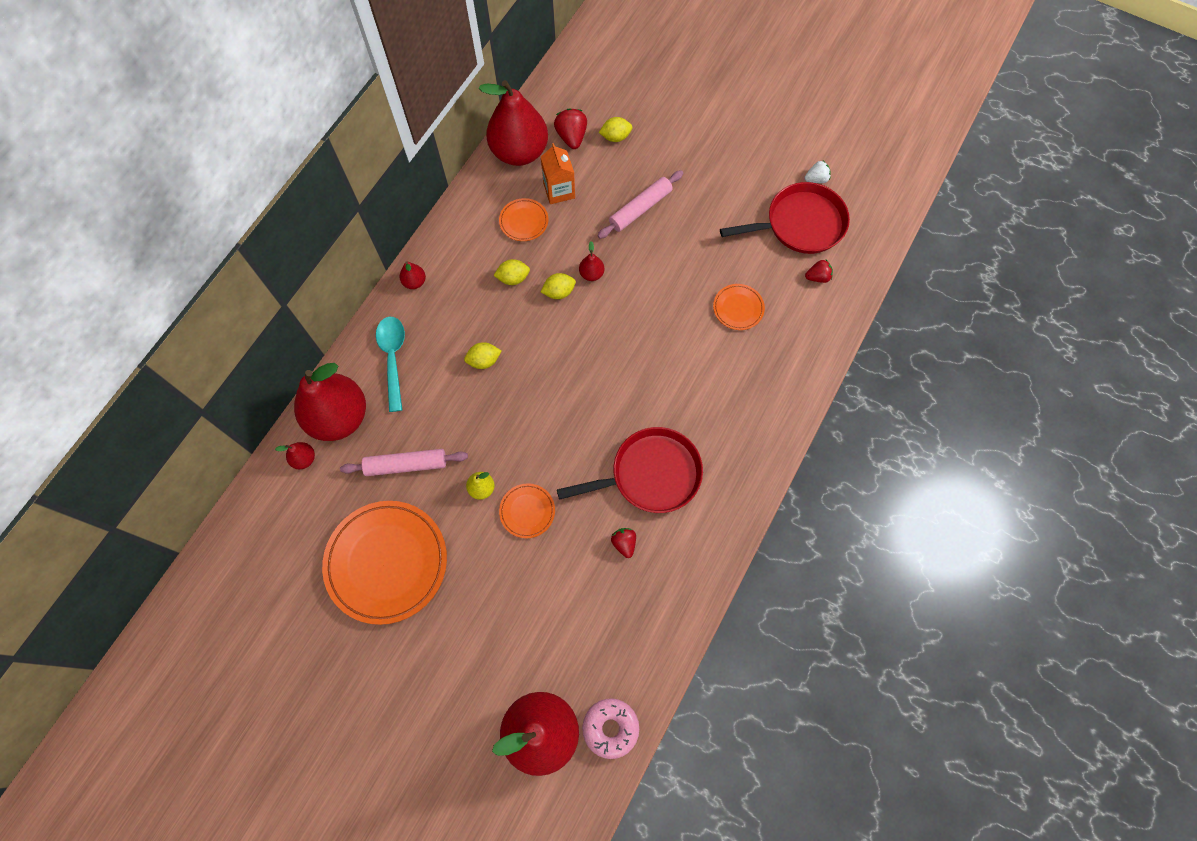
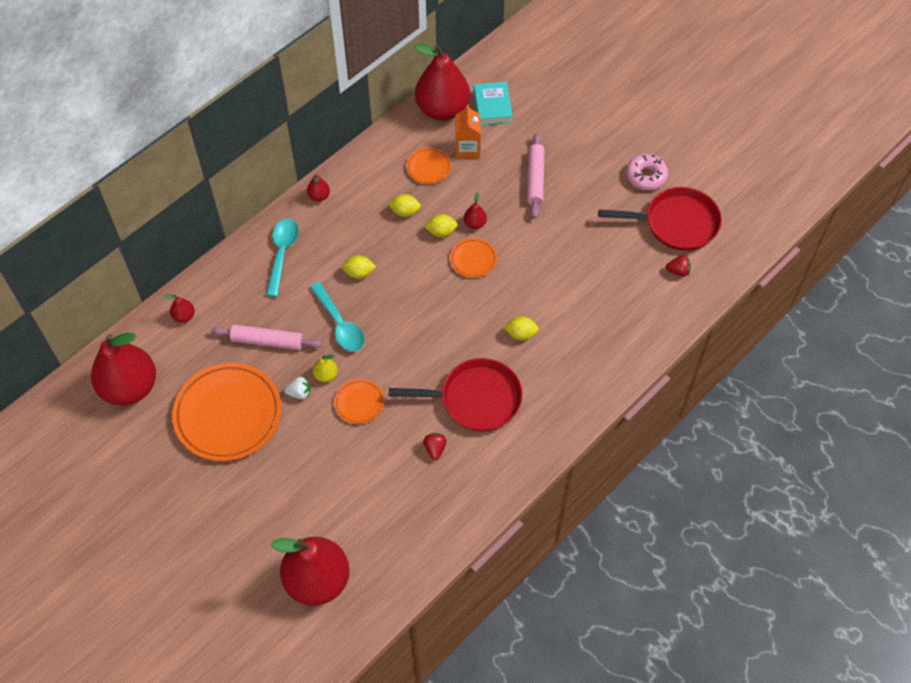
camera: 15 degrees right, 10 degrees down
red pear [294,363,366,441] -> red pear moved to [91,333,156,406]
red strawberry [554,108,587,149] -> turquoise book [474,82,513,126]
pink donut [582,698,639,759] -> pink donut moved to [626,154,668,190]
pink rolling pin [597,170,683,239] -> pink rolling pin turned 60 degrees counterclockwise [527,133,545,218]
yellow lemon [599,117,632,142] -> yellow lemon moved to [504,316,539,341]
orange plate [713,284,765,330] -> orange plate moved to [450,238,497,278]
white strawberry [805,161,831,183] -> white strawberry moved to [284,377,311,399]
none -> turquoise spoon [310,282,365,352]

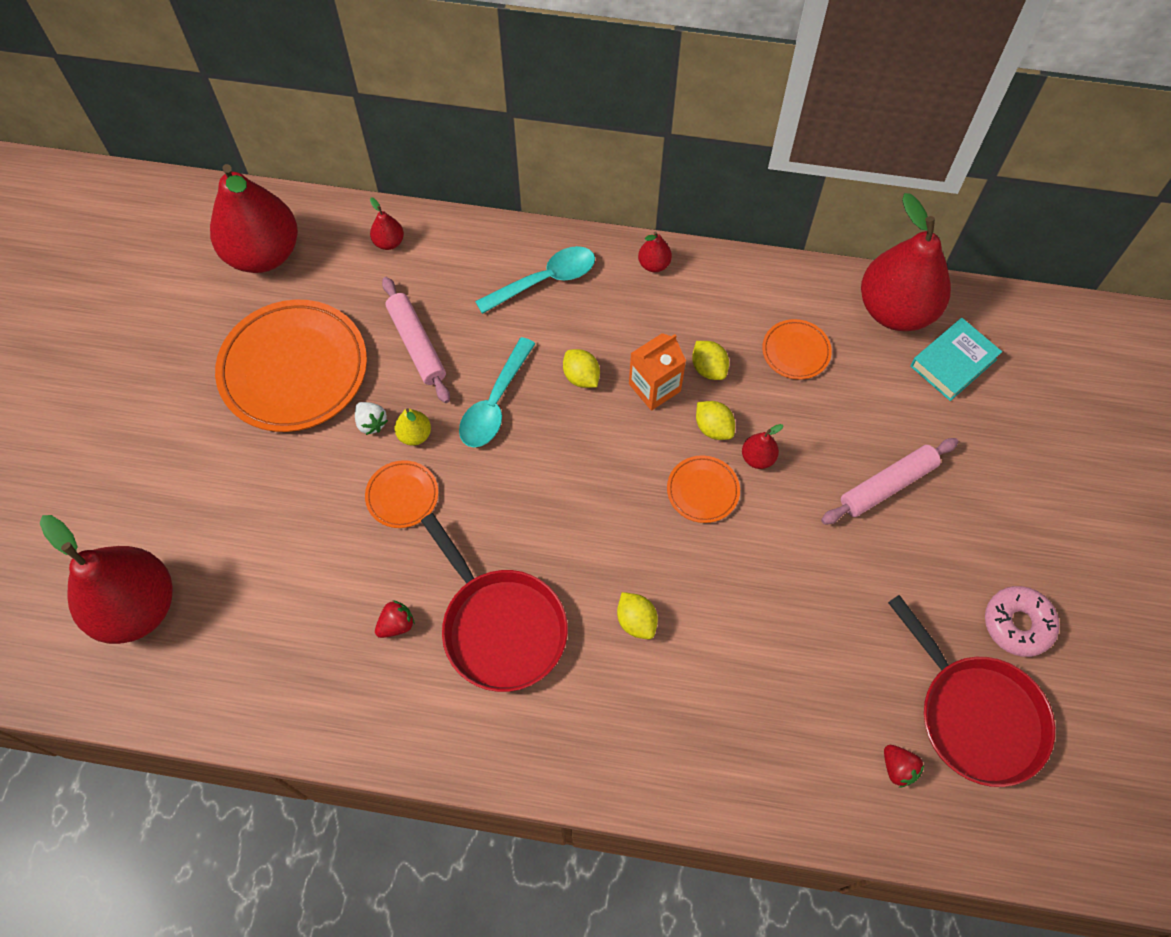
camera: 55 degrees right, 5 degrees up
orange carton [455,105,481,159] -> orange carton moved to [629,333,686,411]

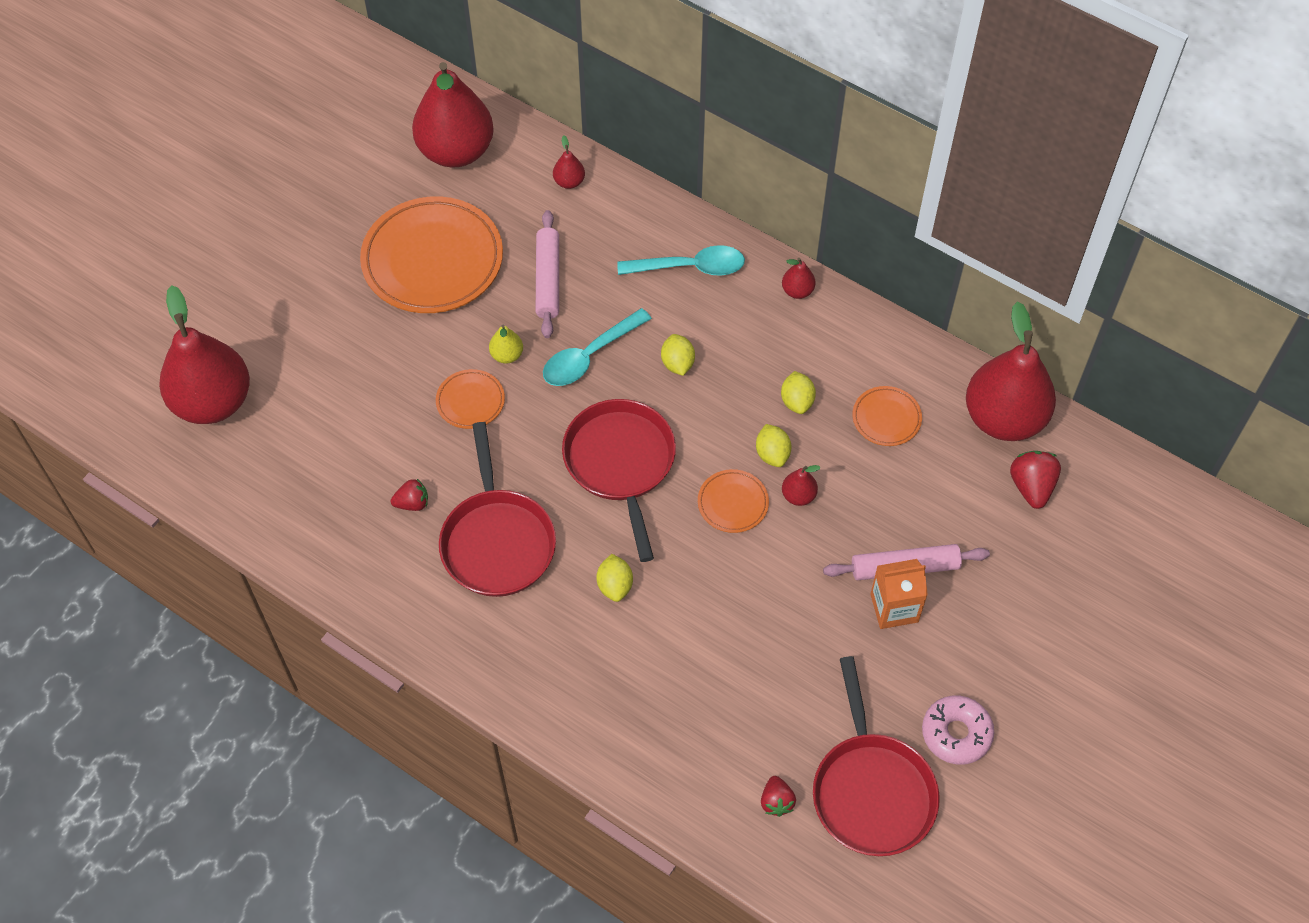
camera: 25 degrees right, 5 degrees down
white strawberry [355,402,388,435] -> none
orange carton [629,333,686,411] -> orange carton moved to [870,559,928,629]
turquoise book [910,318,1002,401] -> red strawberry [1010,451,1061,509]
none -> red pan [562,399,676,562]

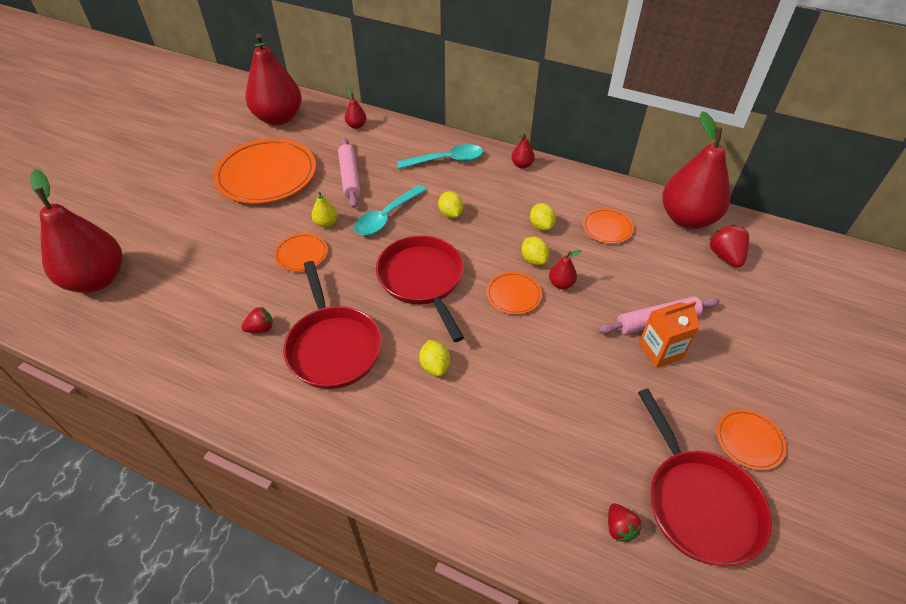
camera: 10 degrees left, 10 degrees down
pink donut [922,696,995,765] -> orange plate [717,409,786,470]

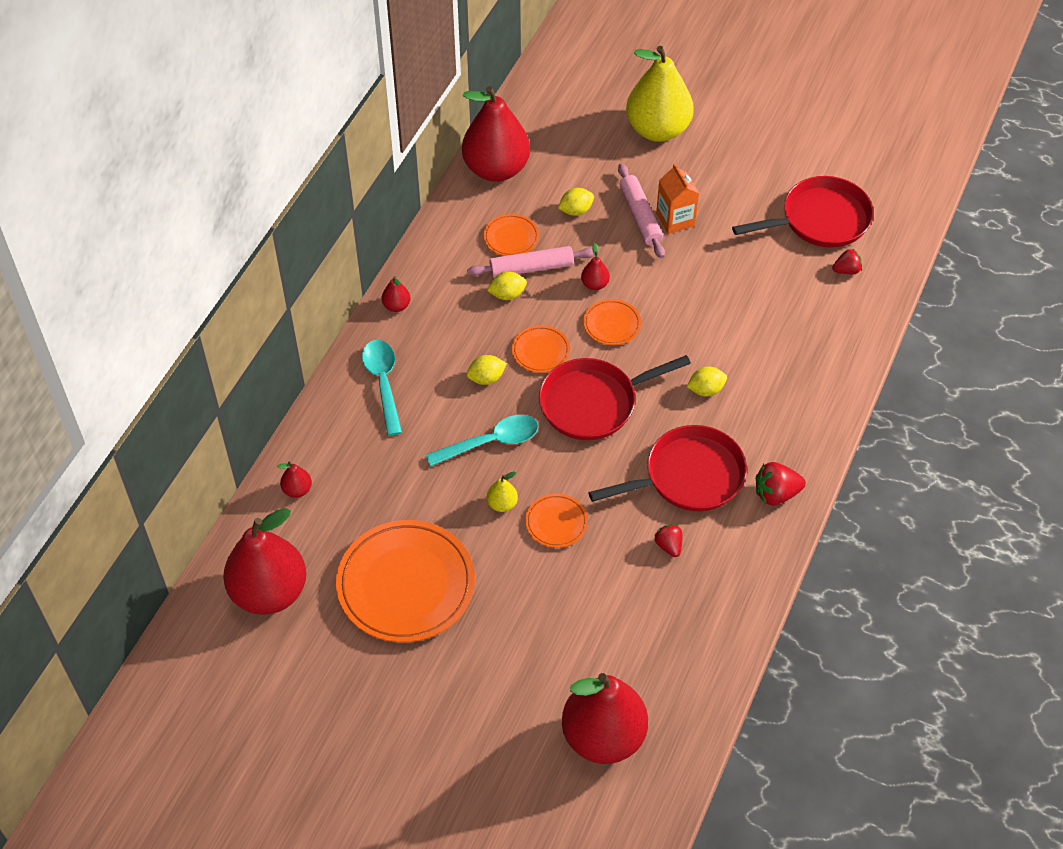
camera: 90 degrees left, 5 degrees up
pink rolling pin [338,138,361,208] -> pink rolling pin moved to [467,246,594,278]
turquoise spoon [354,185,427,235] -> turquoise spoon turned 60 degrees counterclockwise [426,415,539,467]
yellow lemon [521,237,549,265] -> yellow lemon moved to [558,188,594,216]
red strawberry [709,224,749,267] -> red strawberry moved to [756,462,806,506]
orange plate [717,409,786,470] -> orange plate moved to [512,325,570,373]
none -> yellow pear [626,46,694,142]

